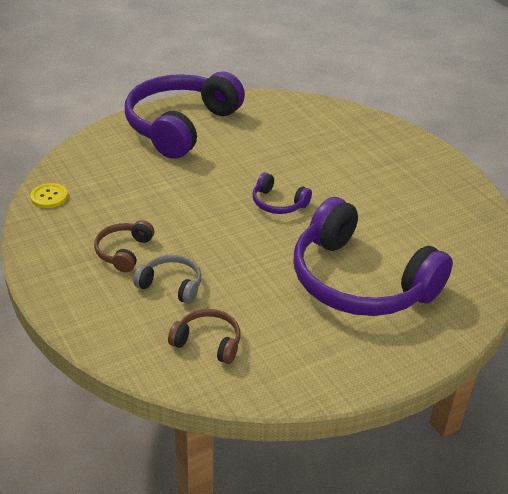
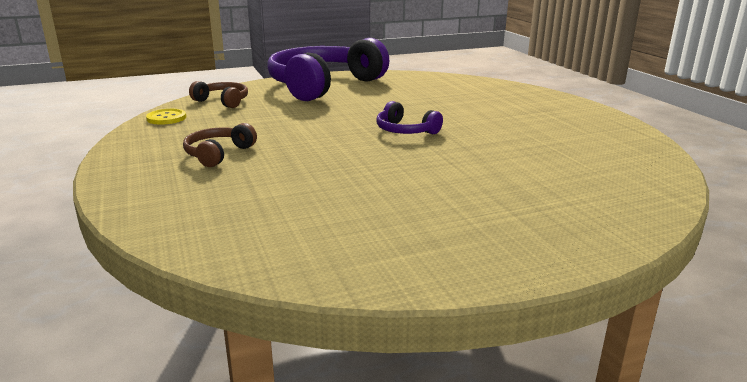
camera: 10 degrees right, 15 degrees down
grey headphones [133,255,201,304] -> none
brown headphones [168,309,240,364] -> brown headphones moved to [189,81,248,108]
purple headphones [293,197,453,316] -> none

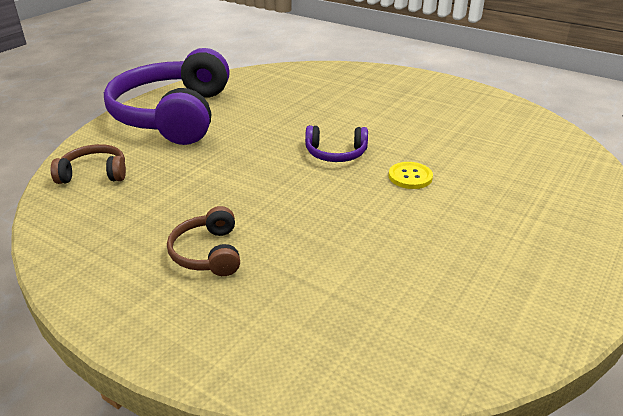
camera: 35 degrees left, 10 degrees up
yellow button [146,109,186,125] -> yellow button moved to [389,162,433,189]

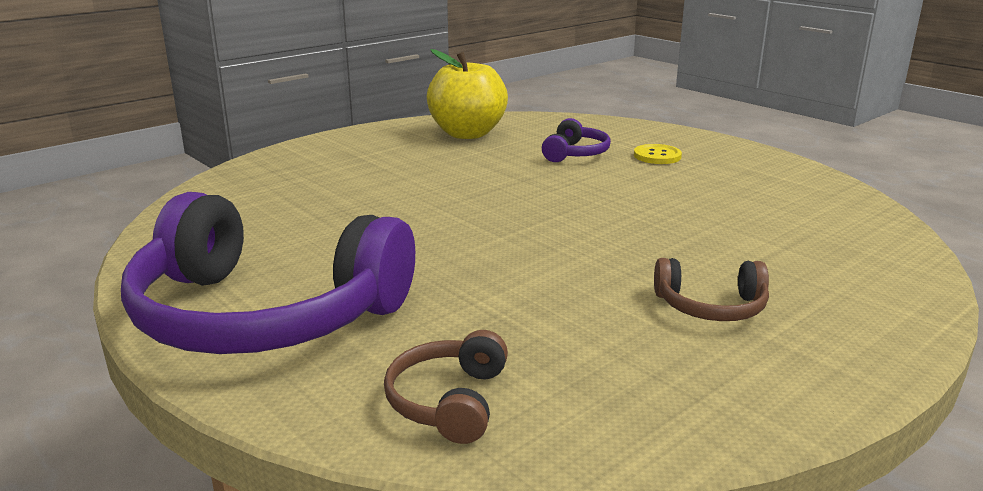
camera: 75 degrees left, 10 degrees down
purple headphones [305,125,368,162] -> purple headphones moved to [542,118,611,162]
yellow button [389,162,433,189] -> yellow button moved to [634,144,682,164]
none -> yellow apple [427,49,508,139]

